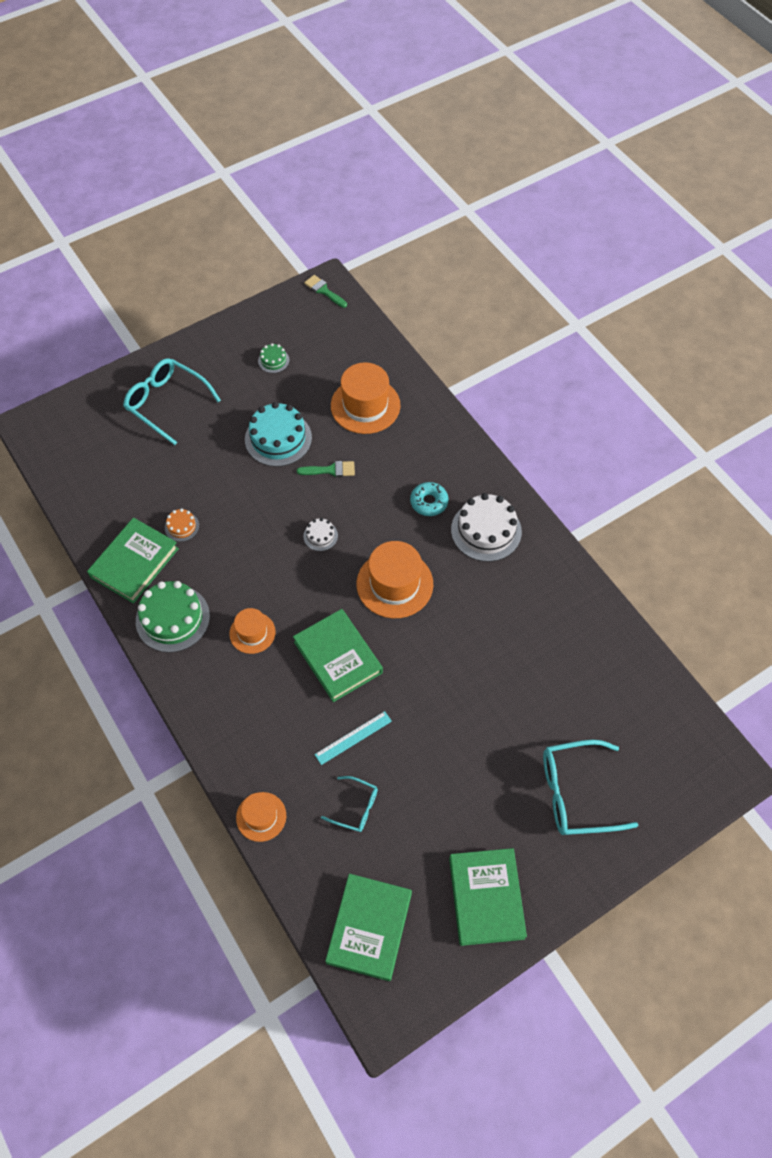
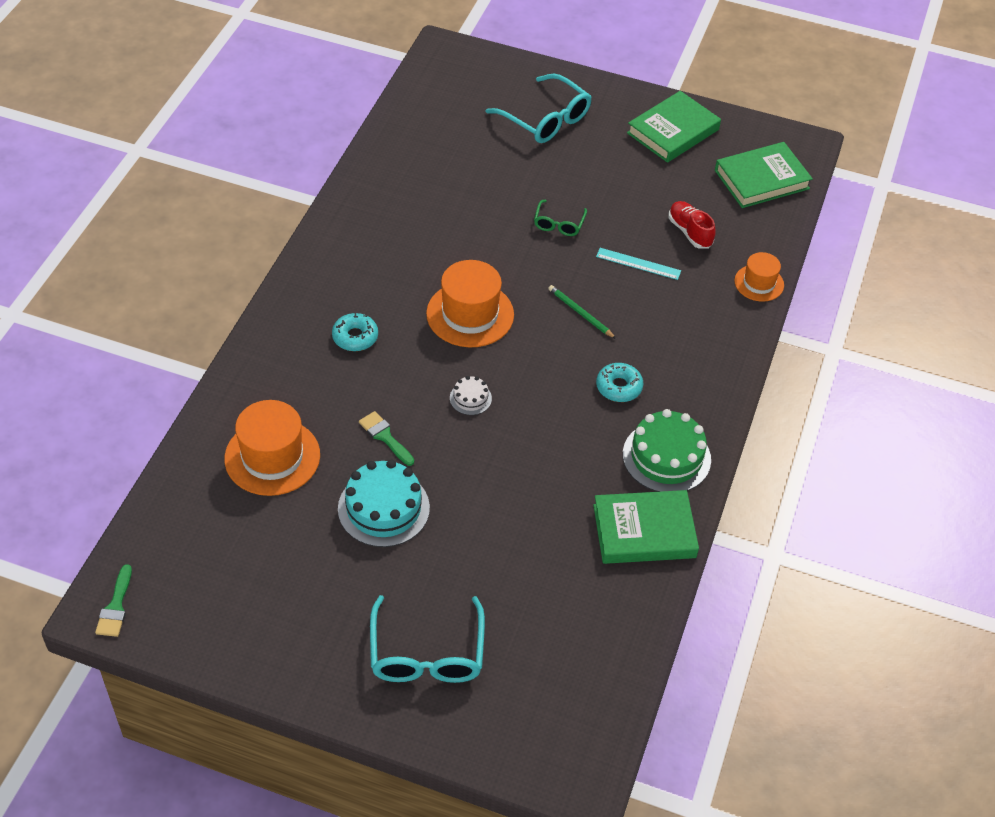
camera: 130 degrees left, 10 degrees down
orange cake [165,509,199,542] -> none
orange hat [229,608,275,654] -> turquoise donut [596,363,643,402]
green cake [258,343,289,373] -> none
green book [293,609,383,702] -> green pencil [548,285,616,339]
turquoise glasses [321,776,378,832] -> red shoe [669,201,715,249]
white cake [451,493,522,562] -> none
none -> green glasses [534,200,587,236]

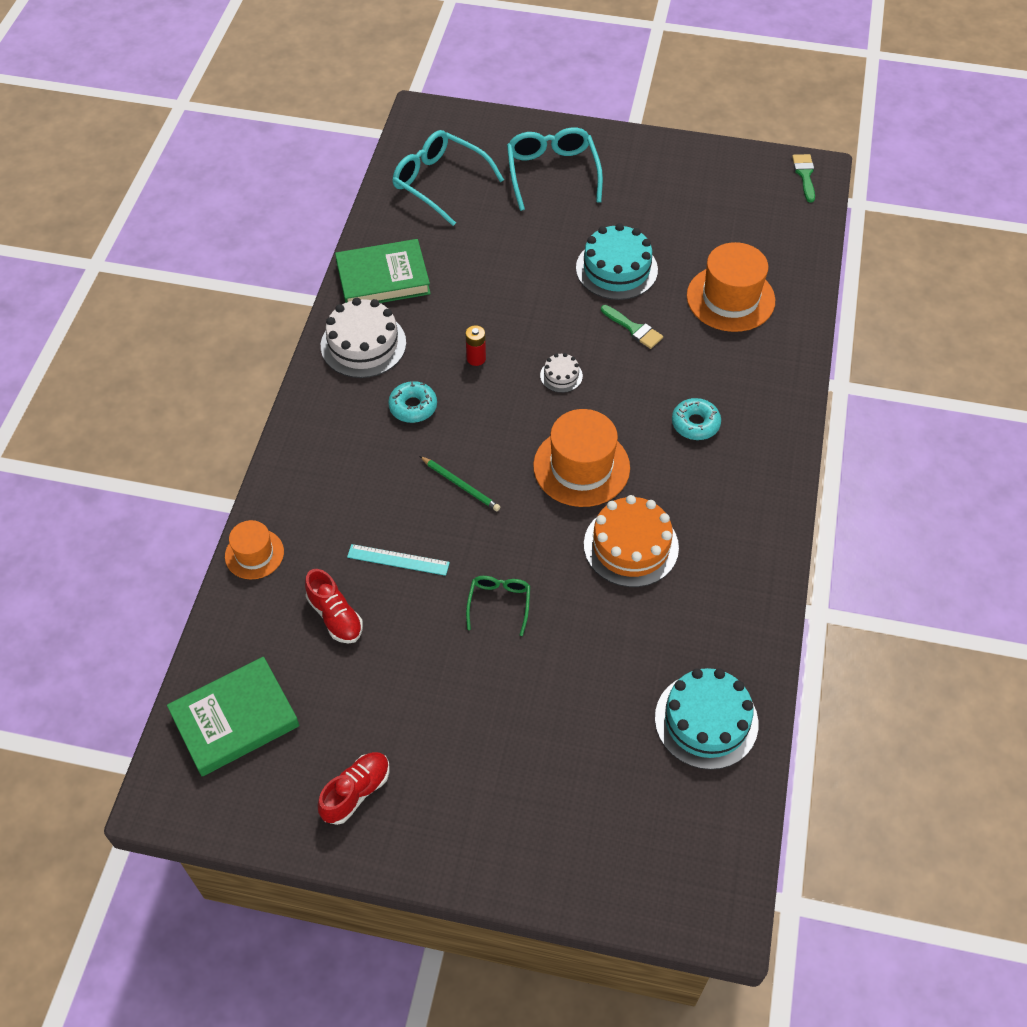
camera: 175 degrees right, 5 degrees up
turquoise glasses [486,74,592,143] -> turquoise glasses moved to [393,130,504,226]
green cake [623,409,711,492] -> white cake [321,298,406,378]
green book [627,91,721,163] -> red shoe [317,752,389,825]
none -> red battery [465,325,486,366]
none -> orange cake [584,495,679,587]
none -> turquoise cake [655,668,758,770]

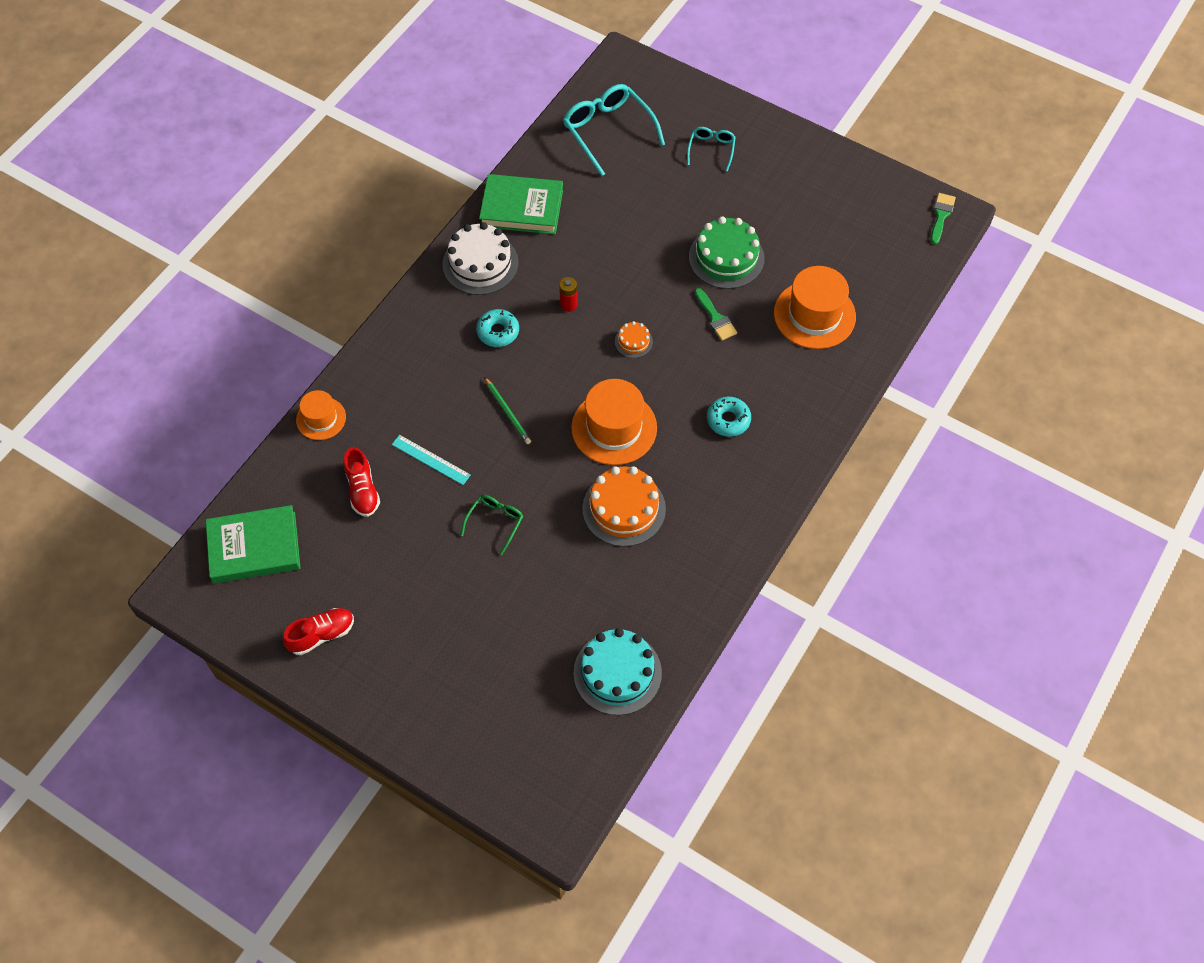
camera: 20 degrees right, 5 degrees up
turquoise glasses [507,127,603,211] -> turquoise glasses [687,127,736,172], size x0.54
white cake [540,353,583,393] -> orange cake [615,321,653,358]
turquoise cake [576,223,658,300] -> green cake [689,216,764,289]

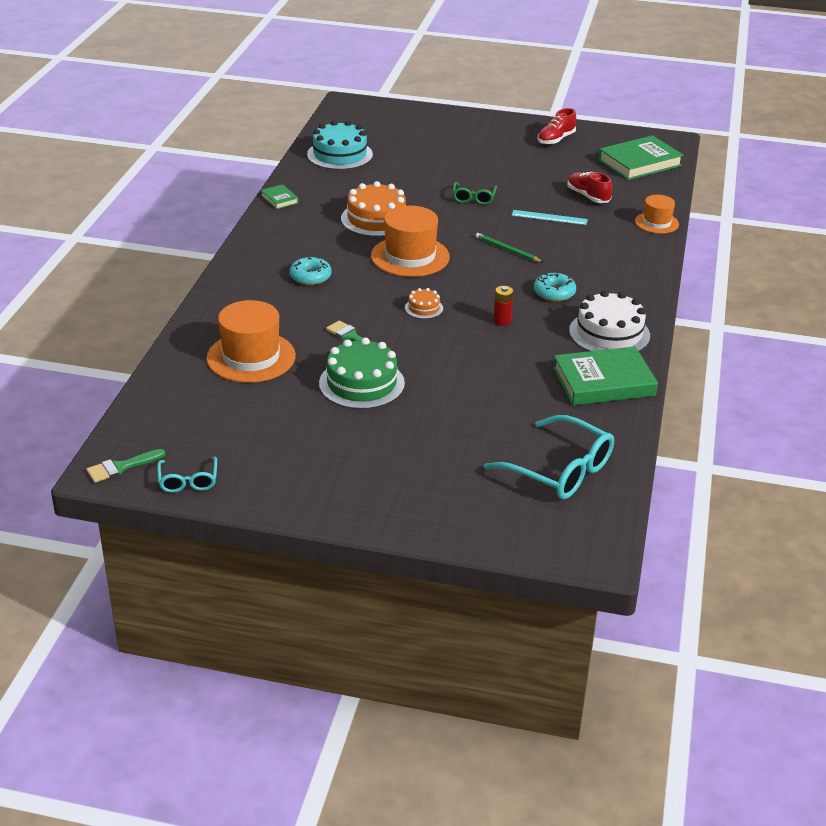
camera: 160 degrees right, 25 degrees down
turquoise glasses [687,127,736,172] -> turquoise glasses moved to [157,457,217,493]
green brush [931,193,956,245] -> green brush turned 60 degrees clockwise [86,449,165,483]
none -> green book [261,184,299,209]

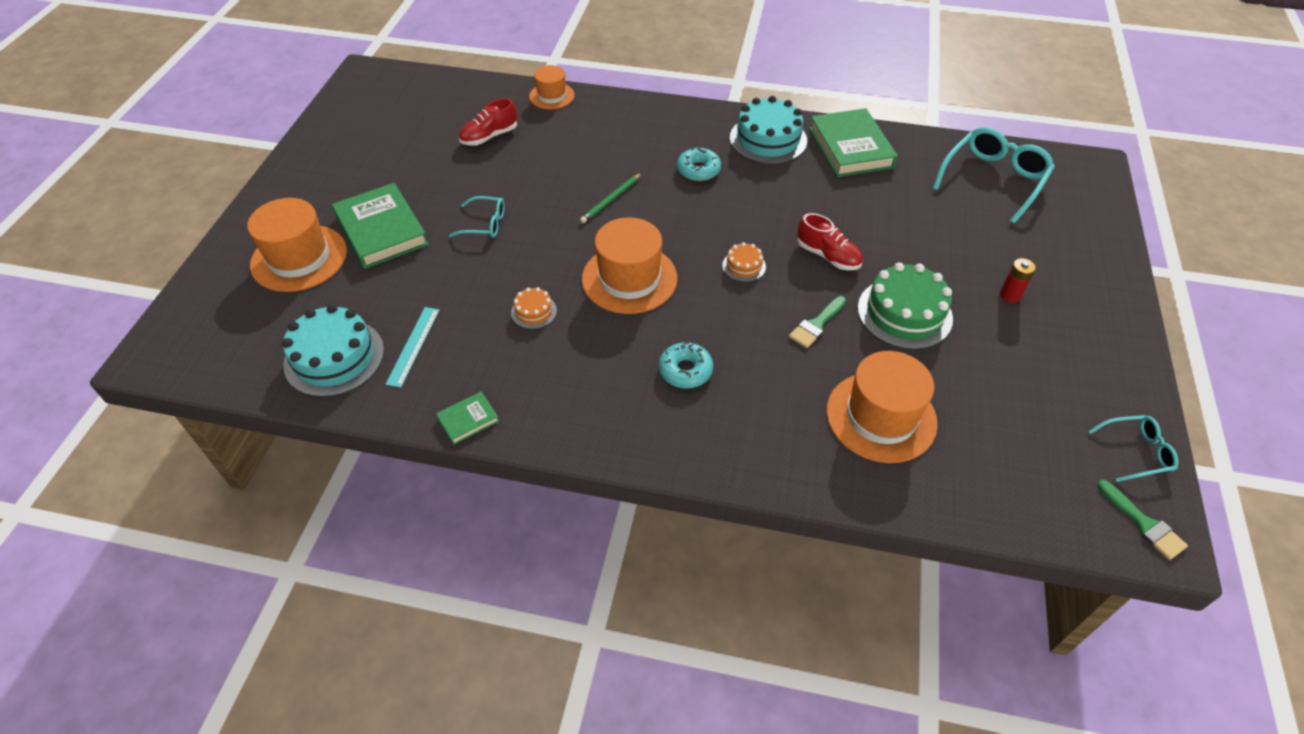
camera: 90 degrees left, 15 degrees up
orange cake [341,181,406,237] -> orange cake [511,287,557,329], size x0.49
green glasses [453,182,497,205] -> turquoise glasses [449,196,505,238]
red battery [493,286,514,326] -> red battery moved to [1000,258,1036,303]
turquoise ruler [511,210,588,225] -> turquoise ruler moved to [385,307,439,388]
red shoe [537,108,576,145] -> red shoe moved to [797,213,863,270]
white cake [569,290,650,351] -> turquoise cake [730,96,807,164]
green book [598,135,684,180] -> green book moved to [332,183,429,269]
none -> orange hat [247,198,347,292]

